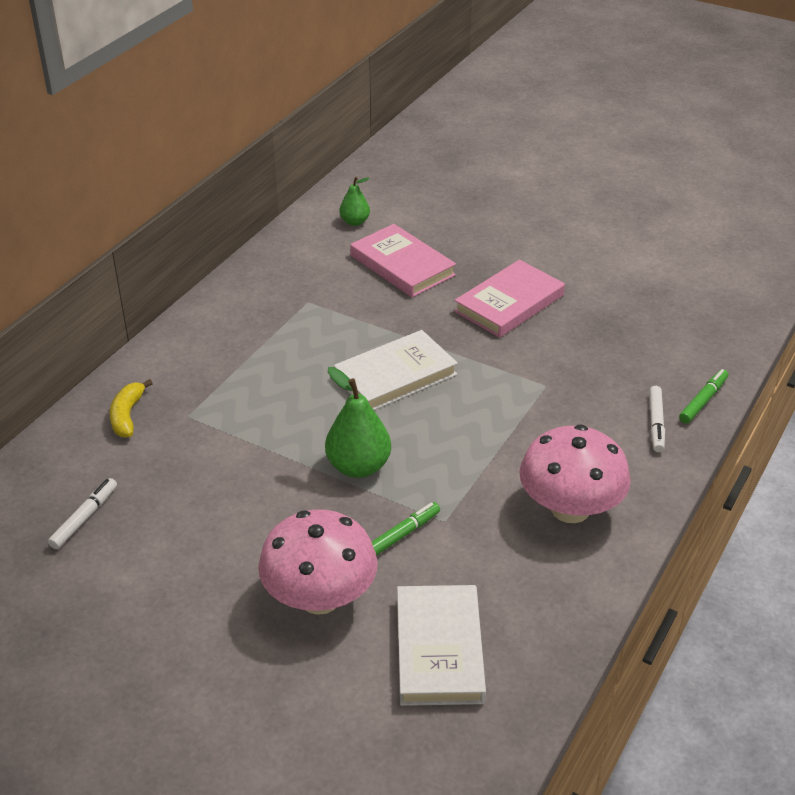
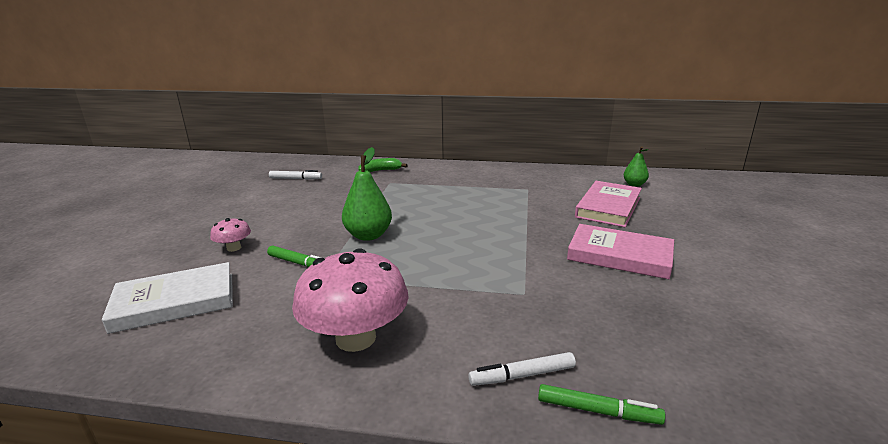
camera: 70 degrees right, 15 degrees down
yellow banana [110,379,153,438] -> green banana [359,158,408,172]
pink mushroom [258,509,378,615] -> pink mushroom [210,218,251,252], size x0.46
white book [334,330,458,410] -> none

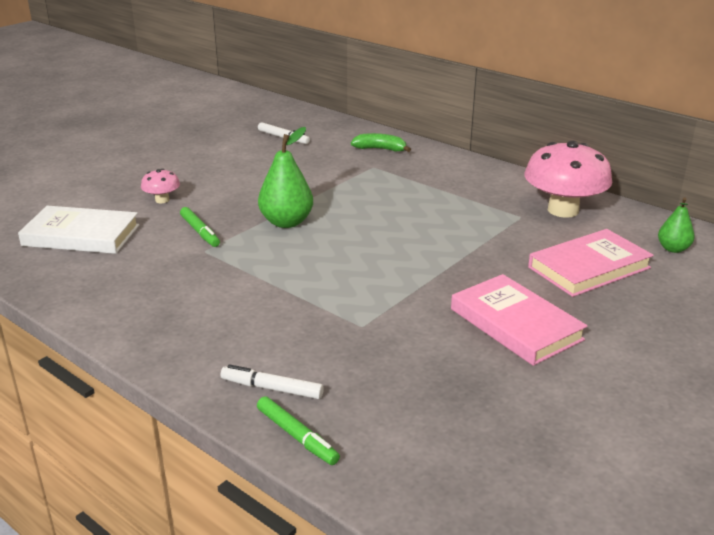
camera: 30 degrees right, 5 degrees up
pink mushroom [292,248,409,352] -> pink mushroom moved to [524,141,612,218]

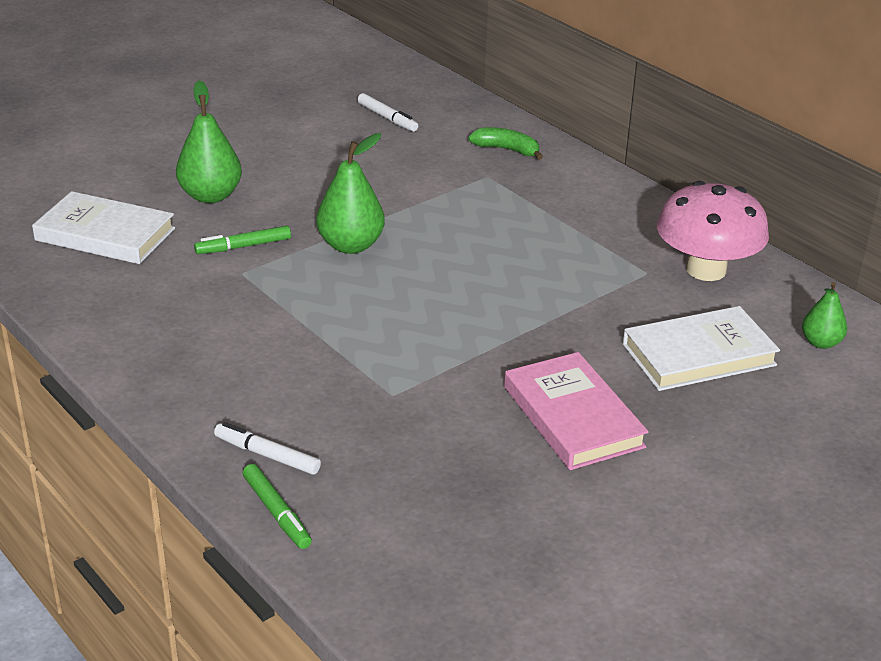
camera: 10 degrees right, 5 degrees up
pink mushroom [141,169,180,203] -> green pear [176,80,242,203]
green marker [180,207,220,247] -> green marker turned 90 degrees clockwise [194,226,291,254]
pink book [528,229,654,297] -> white book [623,306,780,391]

